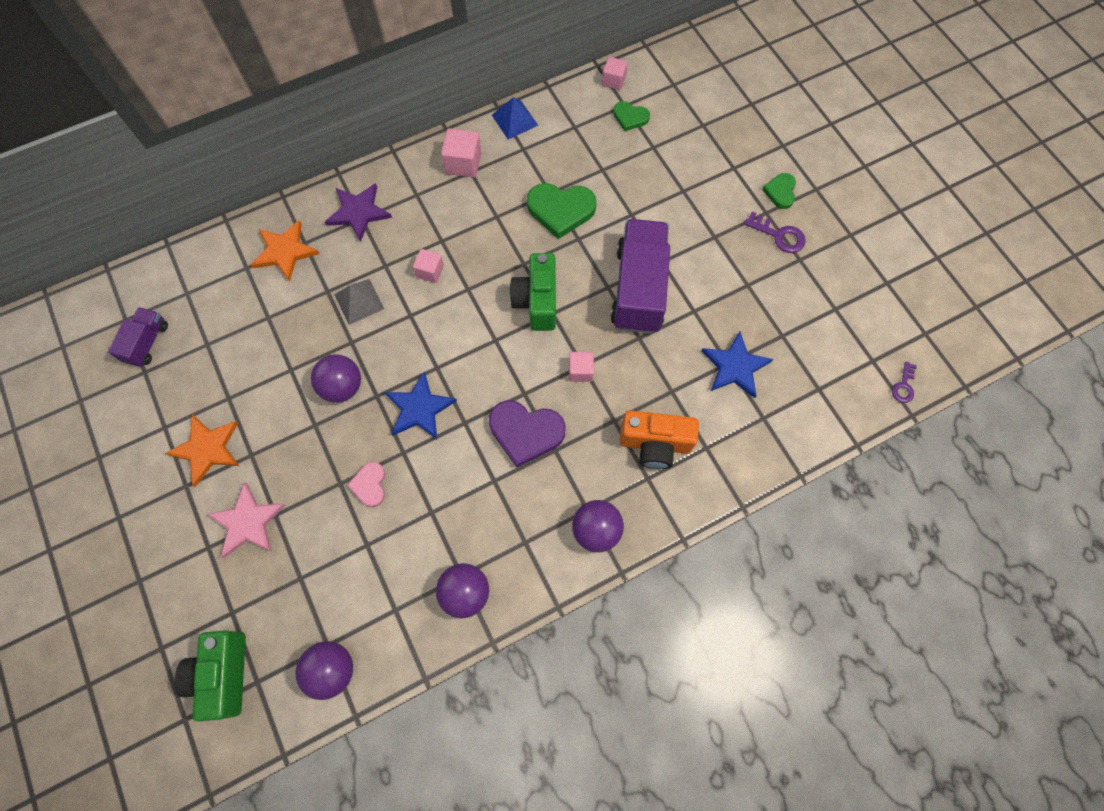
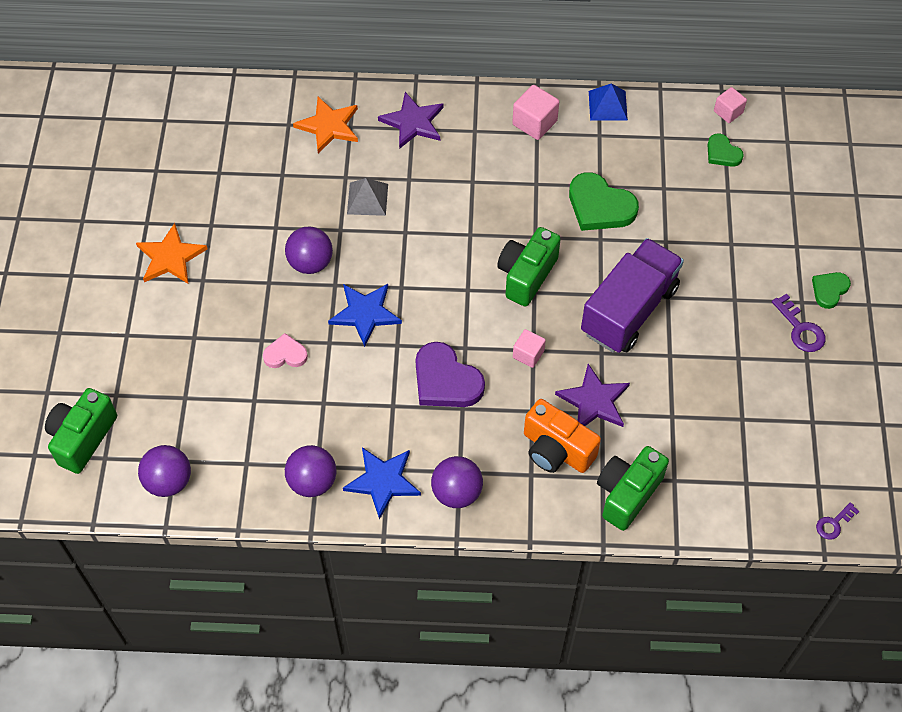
camera: 30 degrees right, 10 degrees down
purple truck [108,307,168,367] -> none
pink star [206,482,285,558] -> none
pink heart [347,462,385,507] -> pink heart turned 60 degrees clockwise [263,333,308,368]
pink cube [413,249,444,283] -> none
blue star [701,331,773,398] -> blue star moved to [343,447,421,520]
none -> purple star [555,364,630,427]
none -> green camera [597,446,669,531]

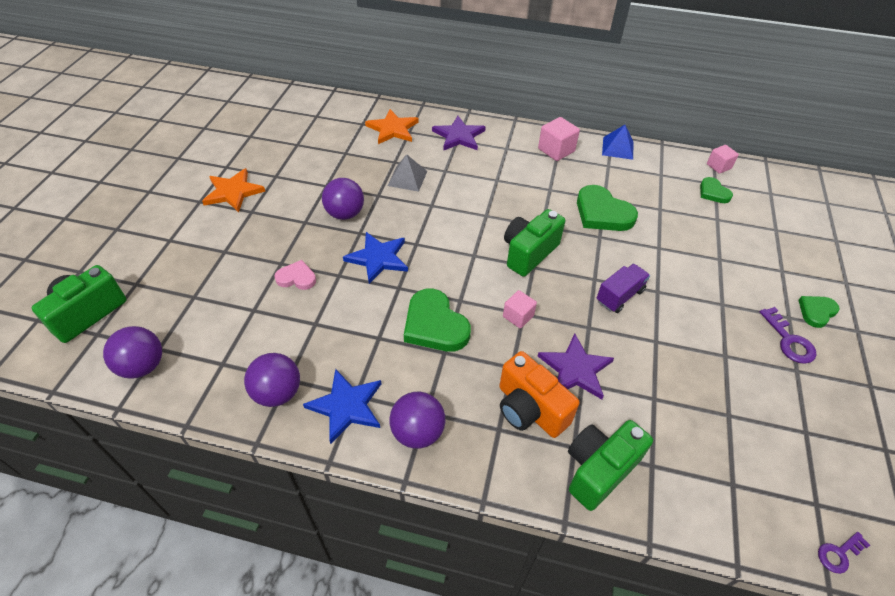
camera: 10 degrees right, 10 degrees down
purple heart [415,342,485,407] -> green heart [404,289,471,352]
purple truck [581,238,684,353] -> purple truck [597,264,650,313], size x0.51

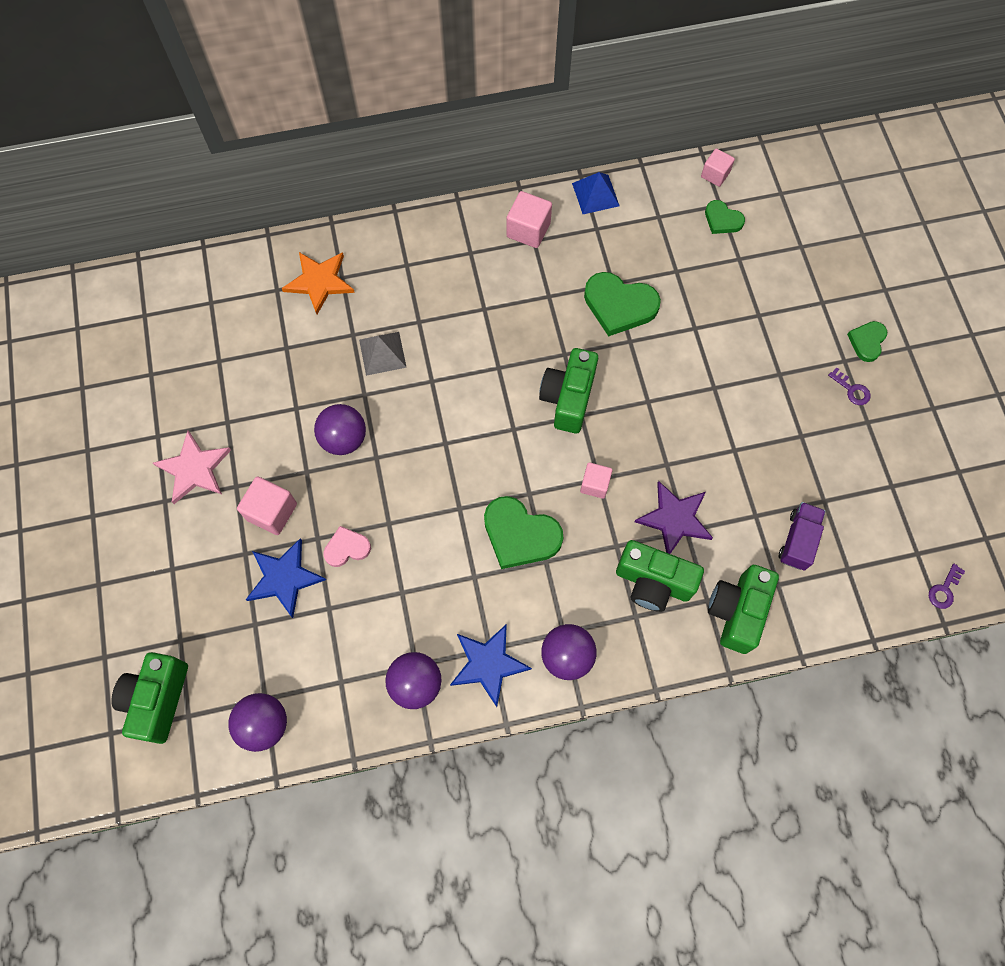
camera: 25 degrees left, 20 degrees up
orange star [202,168,265,212] -> pink star [153,431,231,504]
blue star [343,232,408,284] -> blue star moved to [246,538,326,618]
purple star [432,116,486,151] -> none
orange camera [499,351,579,438] -> green camera [616,540,704,612]
purple truck [597,264,650,313] -> purple truck moved to [779,502,826,571]
purple key [760,307,816,364] -> purple key [828,367,871,405], size x0.66
none -> pink cube [237,476,297,535]

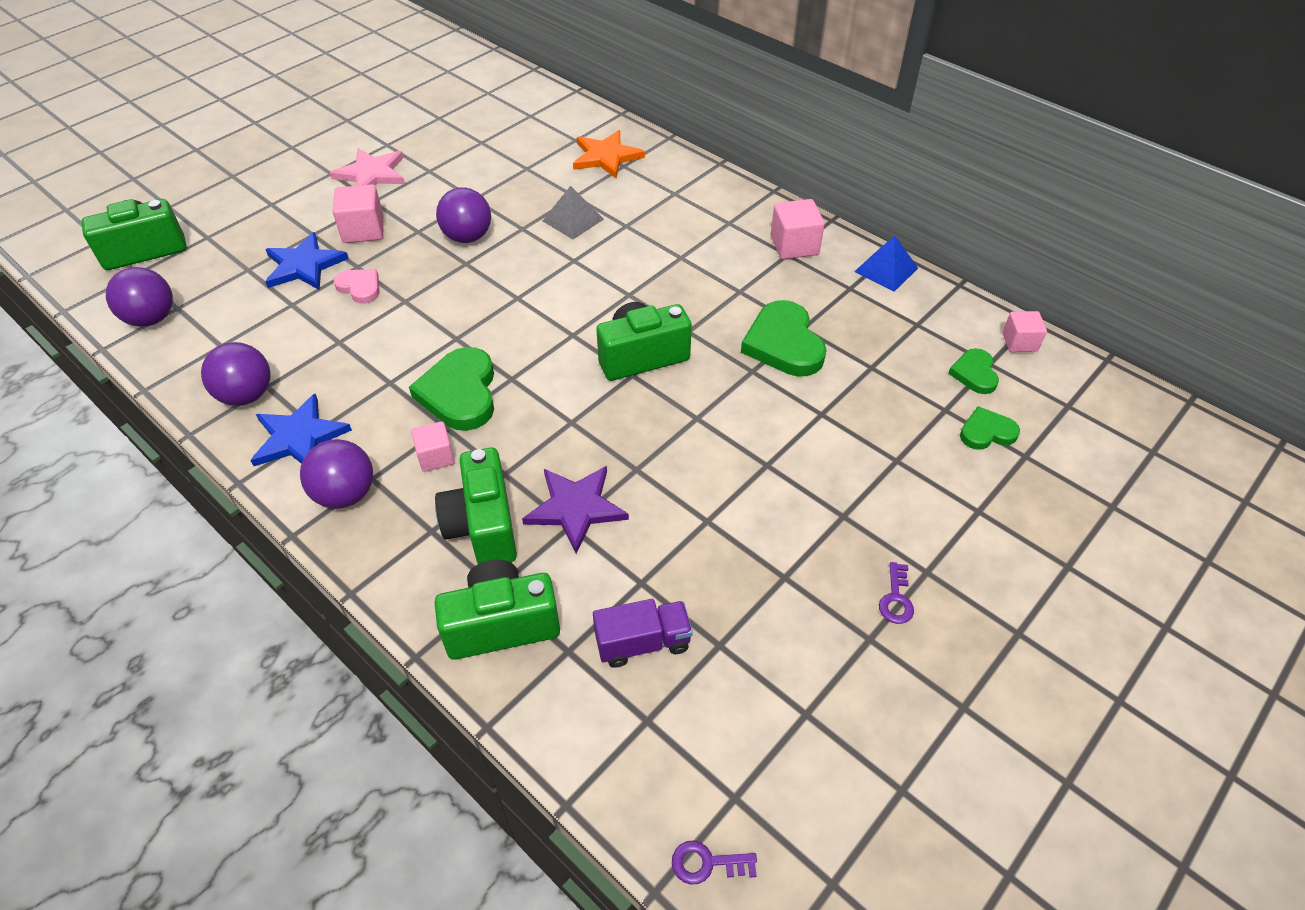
camera: 55 degrees right, 20 degrees down
pink cube [580,462,613,499] -> pink cube moved to [411,421,455,472]
green heart [847,321,887,362] -> green heart moved to [960,406,1020,450]

